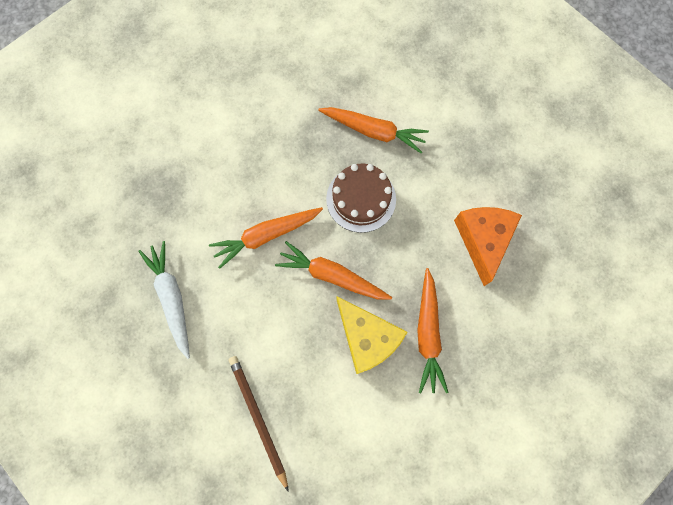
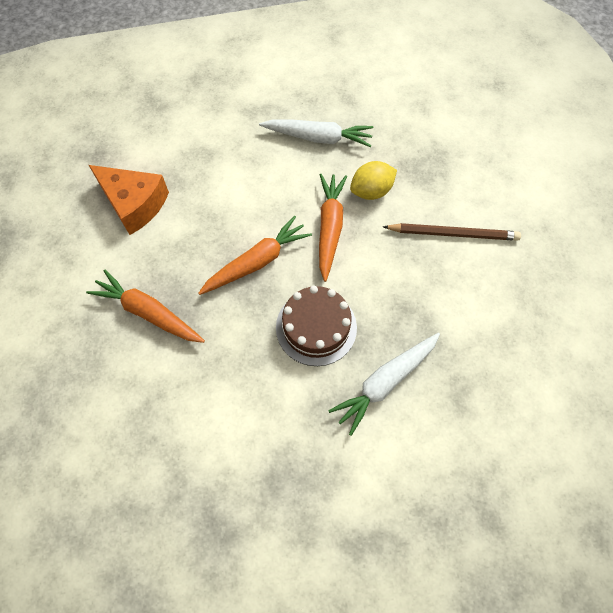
camera: 120 degrees right, 10 degrees down
brown pencil [229,356,289,492] -> brown pencil moved to [383,223,521,241]
orange carrot [318,107,429,153] -> white carrot [328,333,440,436]
yellow cheese [337,296,407,374] -> none
orange cheese [454,207,522,286] -> orange cheese moved to [89,165,169,235]
none -> yellow lemon [350,161,397,200]

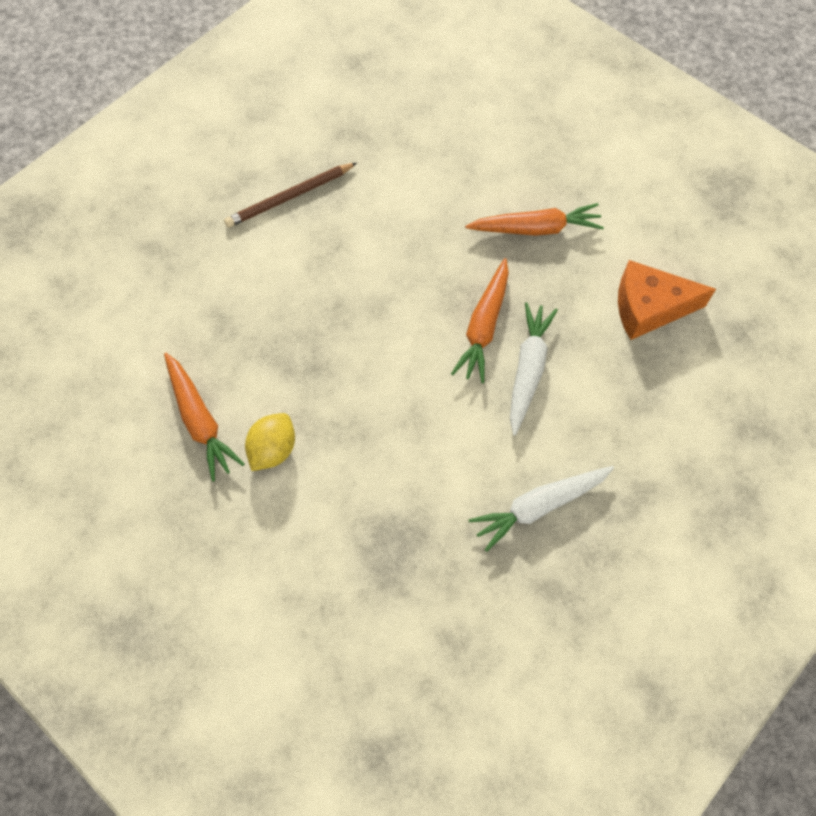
camera: 145 degrees right, 0 degrees up
brown cake [276,286,357,366] -> none
orange carrot [319,174,347,282] -> orange carrot moved to [164,353,245,482]
white carrot [328,333,440,436] -> white carrot moved to [510,302,558,435]
yellow lemon [350,161,397,200] -> yellow lemon moved to [245,413,295,471]
brown pencil [383,223,521,241] -> brown pencil moved to [224,163,357,228]

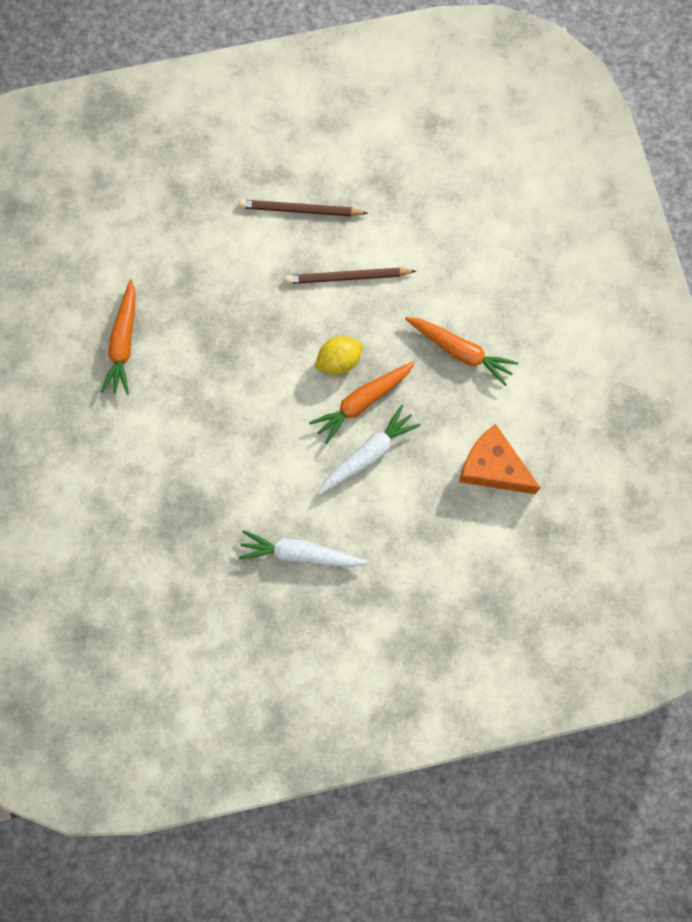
camera: 35 degrees right, 10 degrees up
yellow lemon [245,413,295,471] -> yellow lemon moved to [314,336,363,375]
none -> brown pencil [285,268,416,284]

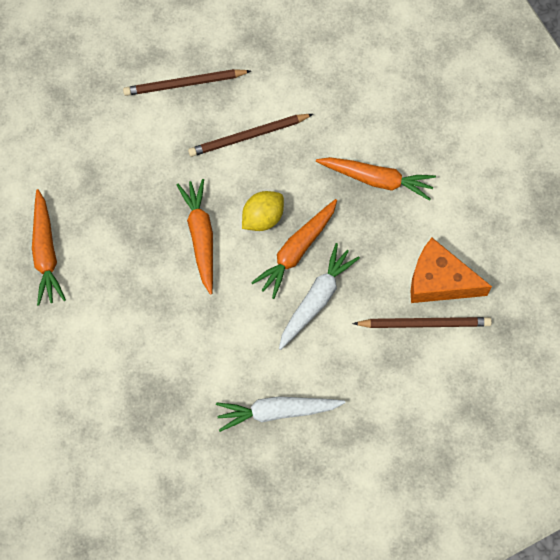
camera: 15 degrees left, 5 degrees down
none -> orange carrot [177,179,213,295]
none -> brown pencil [352,317,492,328]

